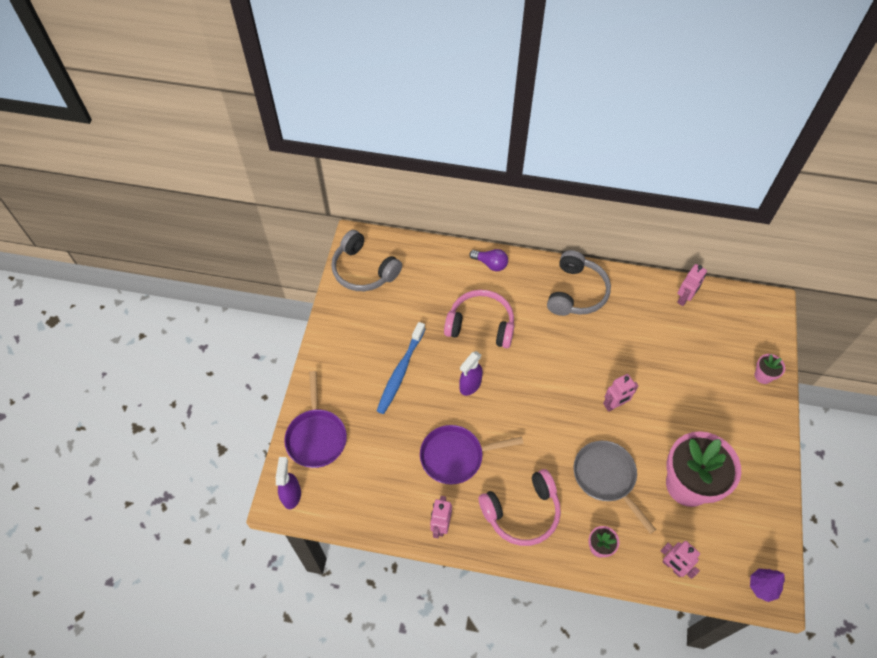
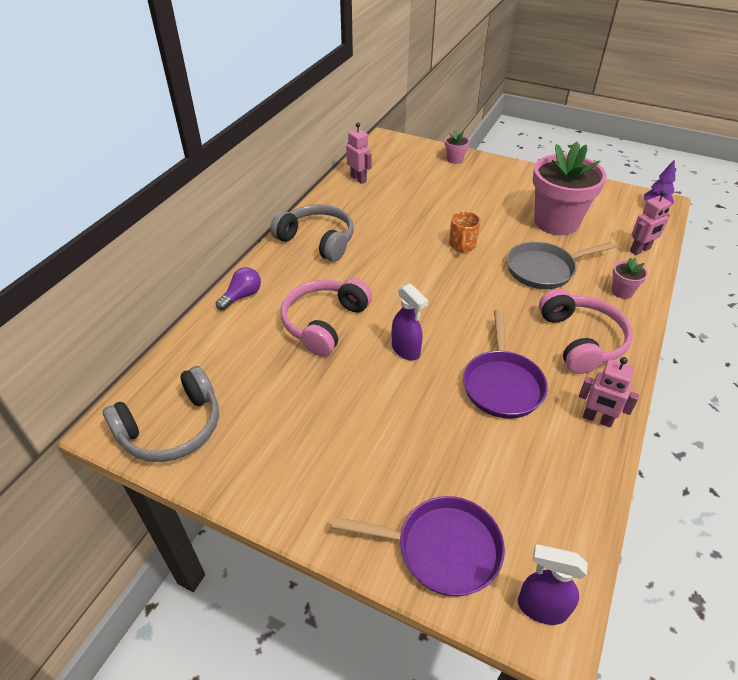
camera: 75 degrees left, 15 degrees down
blue toothbrush [377,322,425,414] -> none
pink robot [603,374,638,412] -> orange mug [449,211,481,253]

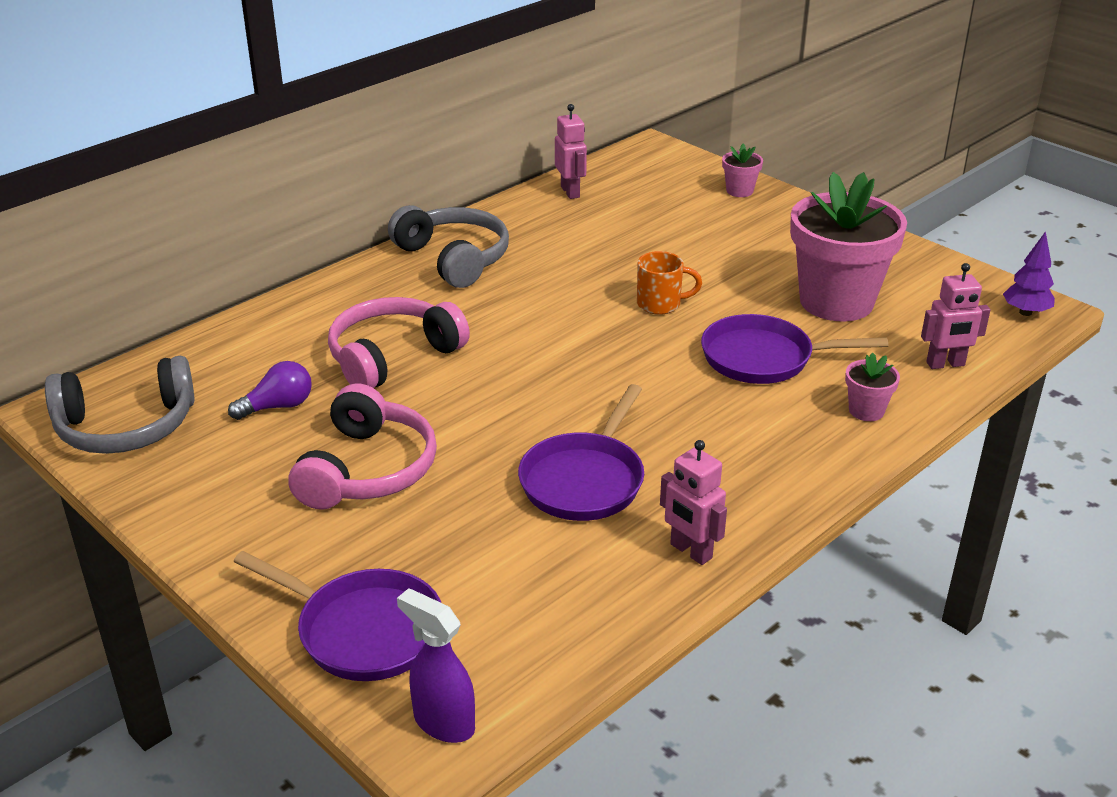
camera: 20 degrees right, 10 degrees down
purple light bulb [216,267,261,311] -> purple light bulb moved to [228,361,312,420]
purple spray bottle [392,283,428,361] -> none
orange mug [449,211,481,253] -> orange mug turned 120 degrees counterclockwise [637,251,702,315]
grey pan [507,241,615,289] -> purple pan [701,314,888,384]
pink headphones [539,289,633,374] -> pink headphones moved to [288,384,437,510]

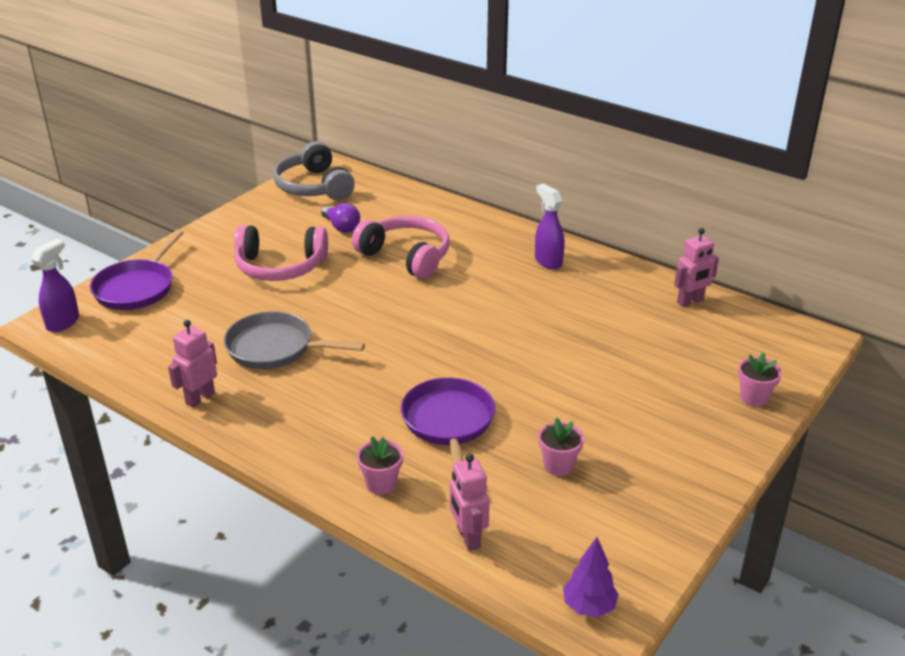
camera: 80 degrees right, 0 degrees up
grey headphones [388,205,509,288] -> purple spray bottle [535,183,565,269]
purple pan [518,384,644,521] -> grey pan [224,311,365,369]
orange mug [637,251,702,315] -> none
pink flower pot [790,172,907,322] -> pink flower pot [538,418,584,476], size x0.42

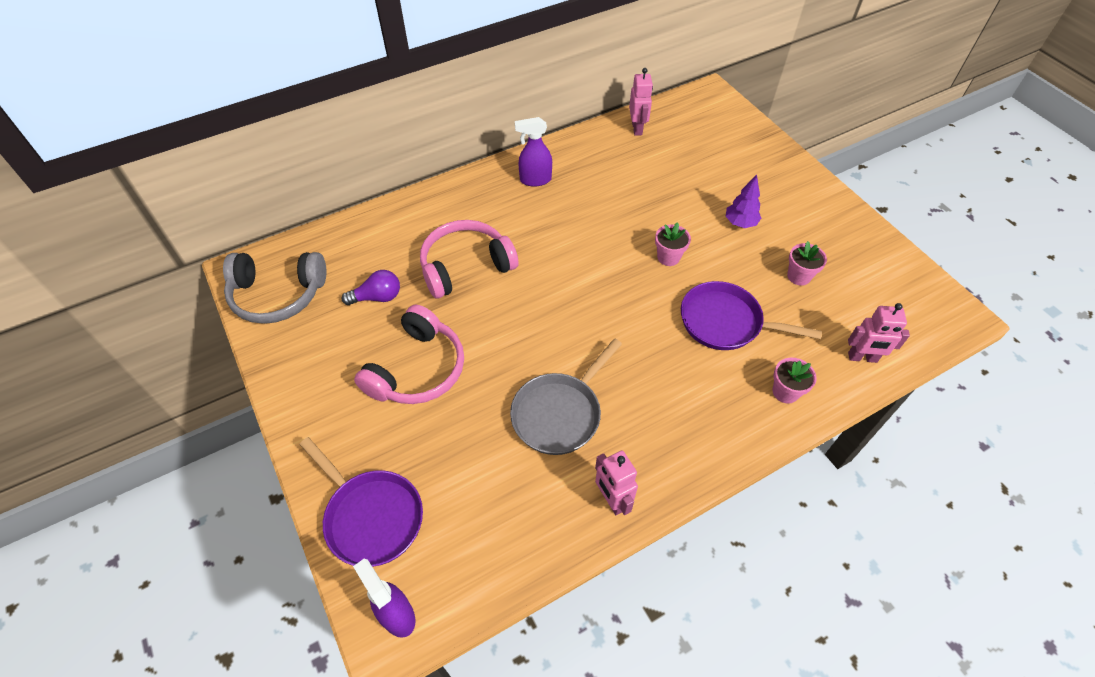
camera: 65 degrees left, 20 degrees up
purple tree [563,537,619,617] -> purple tree moved to [726,175,761,228]
pink flower pot [738,353,782,407] -> pink flower pot moved to [655,222,691,266]

